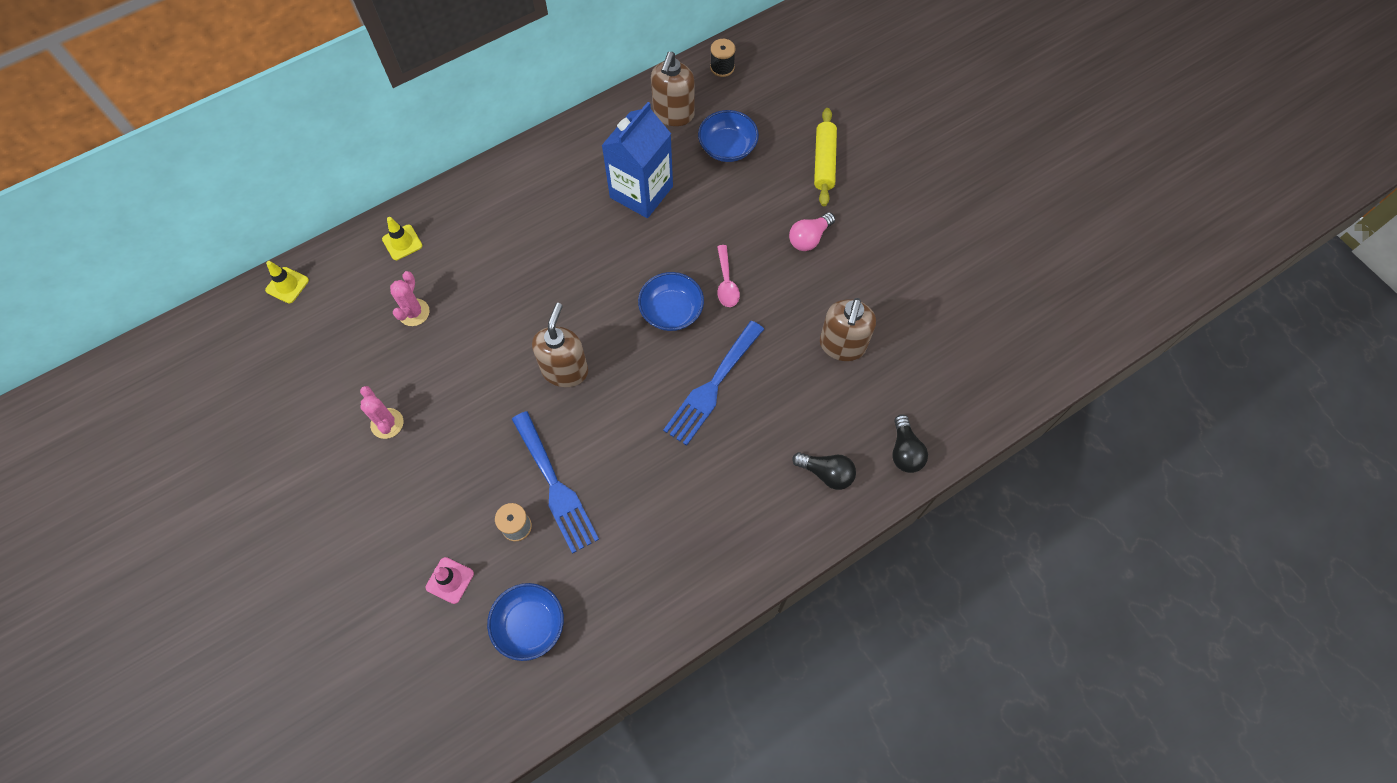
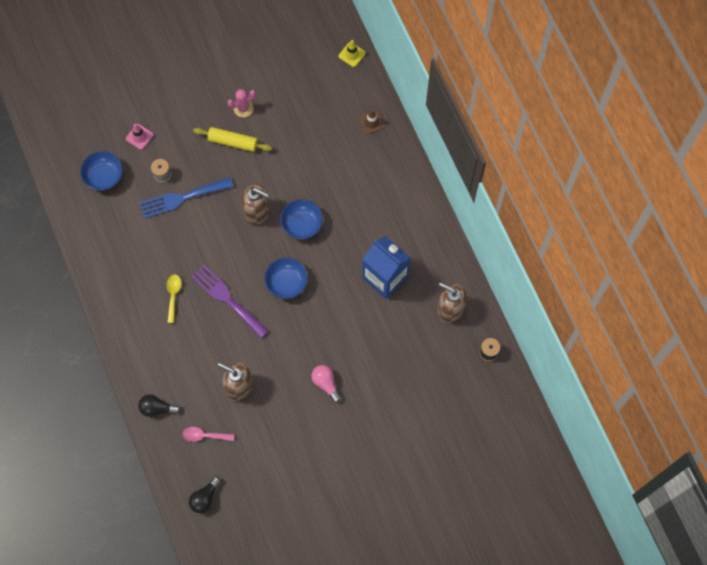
camera: 100 degrees right, 5 degrees up
yellow traffic cone [382,217,422,260] -> brown traffic cone [359,109,385,135]
pink cactus [390,271,430,326] -> none
blue fork [663,321,764,446] -> purple fork [191,265,269,338]
blue bowl [698,110,759,162] -> blue bowl moved to [280,199,323,240]
pink spoon [717,245,740,307] -> pink spoon moved to [183,427,235,442]
black light bulb [792,452,856,490] -> black light bulb moved to [189,476,221,513]
yellow rolling pin [814,108,837,206] -> yellow rolling pin moved to [193,127,272,152]
none -> yellow spoon [167,274,181,323]

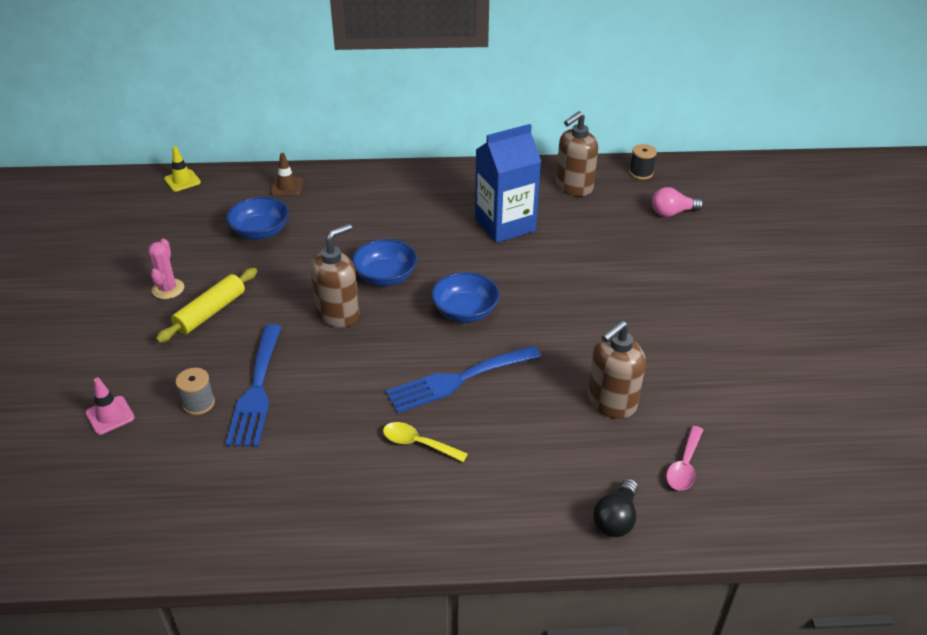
camera: 70 degrees left, 30 degrees down
blue bowl [80,151,123,191] -> blue bowl moved to [226,196,289,240]
black light bulb [189,476,221,513] -> none
purple fork [191,265,269,338] -> blue fork [386,345,541,413]
pink light bulb [311,365,341,403] -> pink light bulb moved to [652,187,703,217]

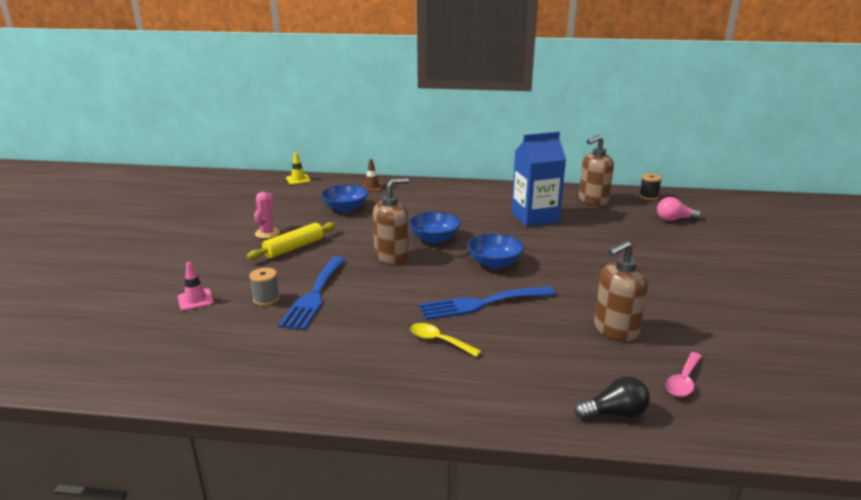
camera: 10 degrees right, 15 degrees down
black light bulb [593,478,638,537] -> black light bulb turned 135 degrees counterclockwise [574,376,650,419]

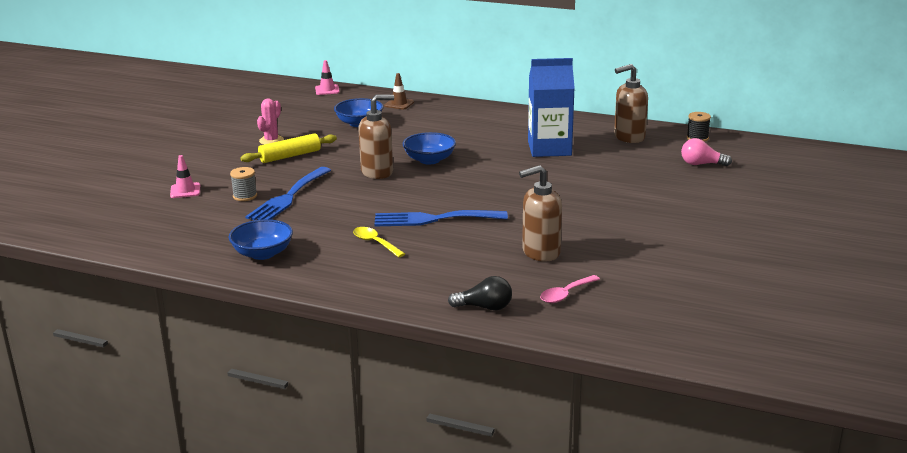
camera: 15 degrees right, 0 degrees up
yellow traffic cone [286,152,311,185] -> pink traffic cone [315,60,340,95]
blue bowl [468,233,524,269] -> blue bowl moved to [229,219,293,260]

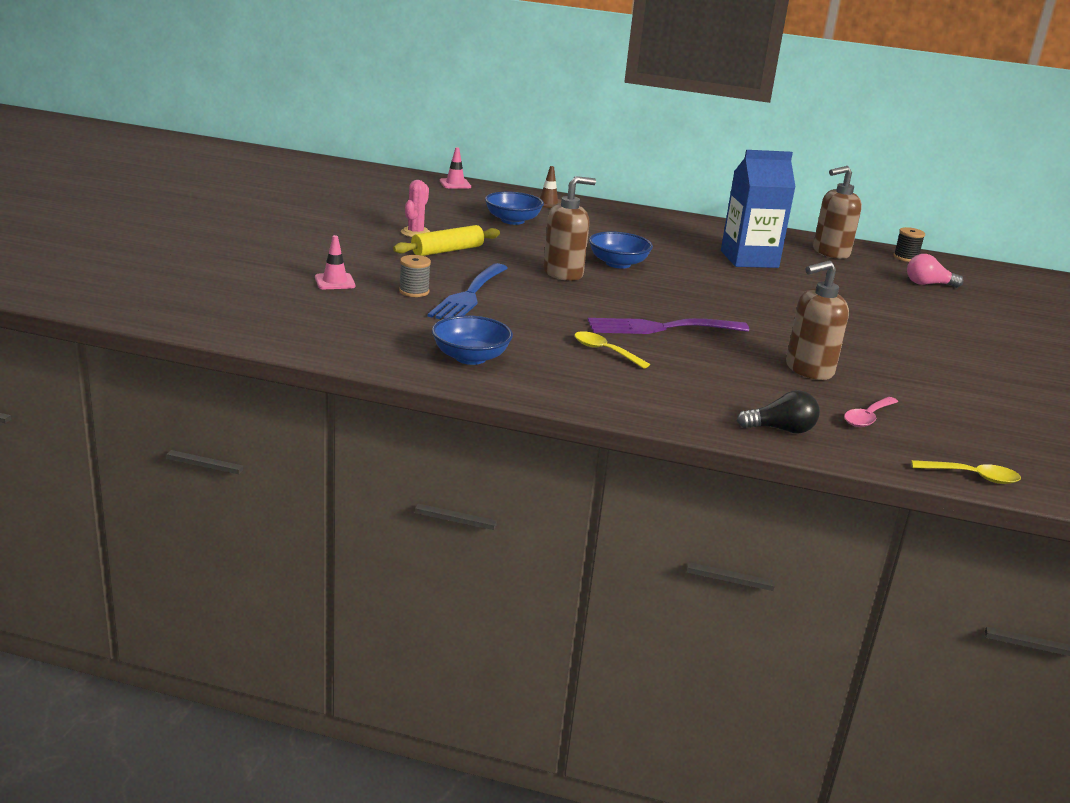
camera: 10 degrees left, 0 degrees up
blue fork [374,210,508,226] -> purple fork [588,318,749,334]
none -> yellow spoon [911,460,1021,484]

